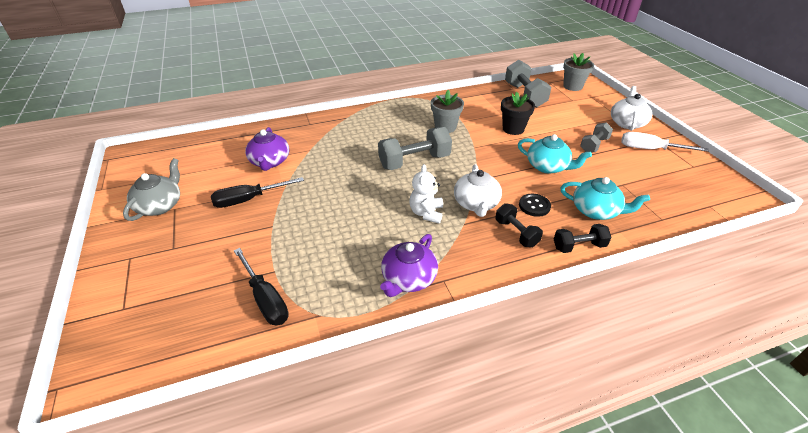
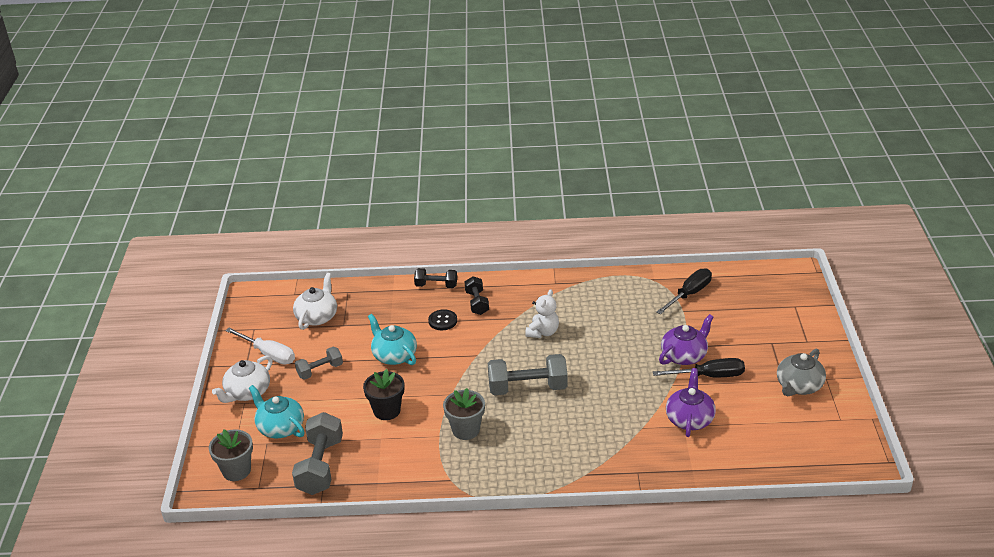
camera: 160 degrees left, 5 degrees down
black screwdriver [234,248,289,325] -> black screwdriver turned 60 degrees clockwise [656,268,712,315]
purple teapot [380,234,438,297] -> purple teapot moved to [659,314,714,365]
white teapot [454,164,502,217] -> white teapot moved to [293,273,337,330]
turquoise teapot [560,177,650,220] -> turquoise teapot moved to [249,385,305,438]

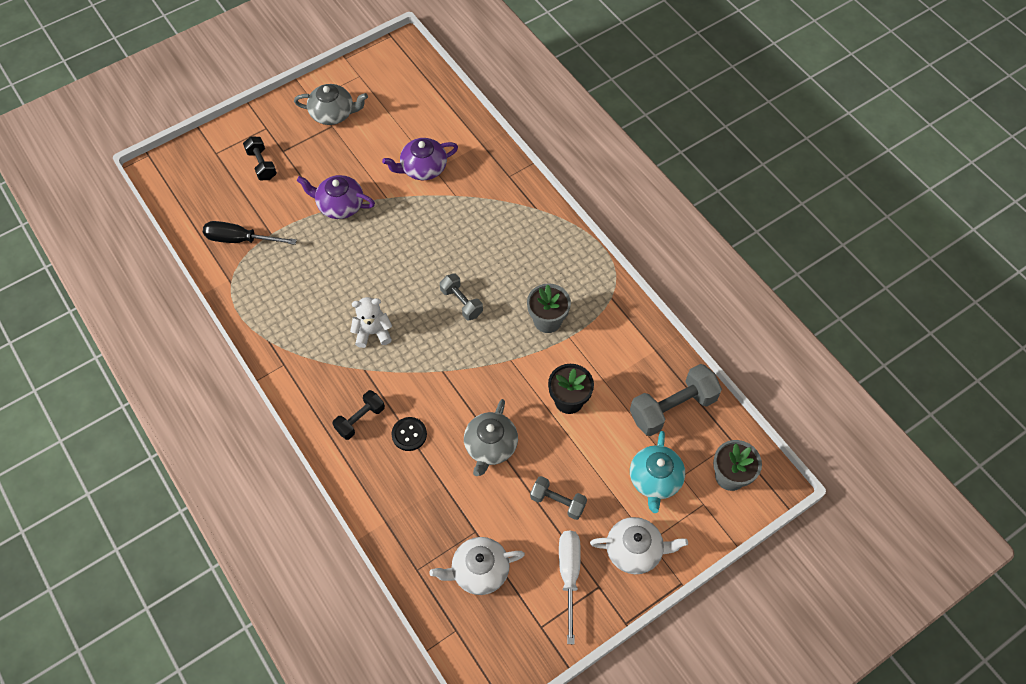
camera: 125 degrees left, 25 degrees up
turquoise teapot [368,314,417,365] -> grey teapot [464,399,518,476]
black dumbbell [414,268,457,288] -> black dumbbell moved to [243,136,277,180]
grey dumbbell [488,354,568,395] -> grey dumbbell [440,273,483,320], size x0.59
black screwdriver [653,358,745,377] -> none

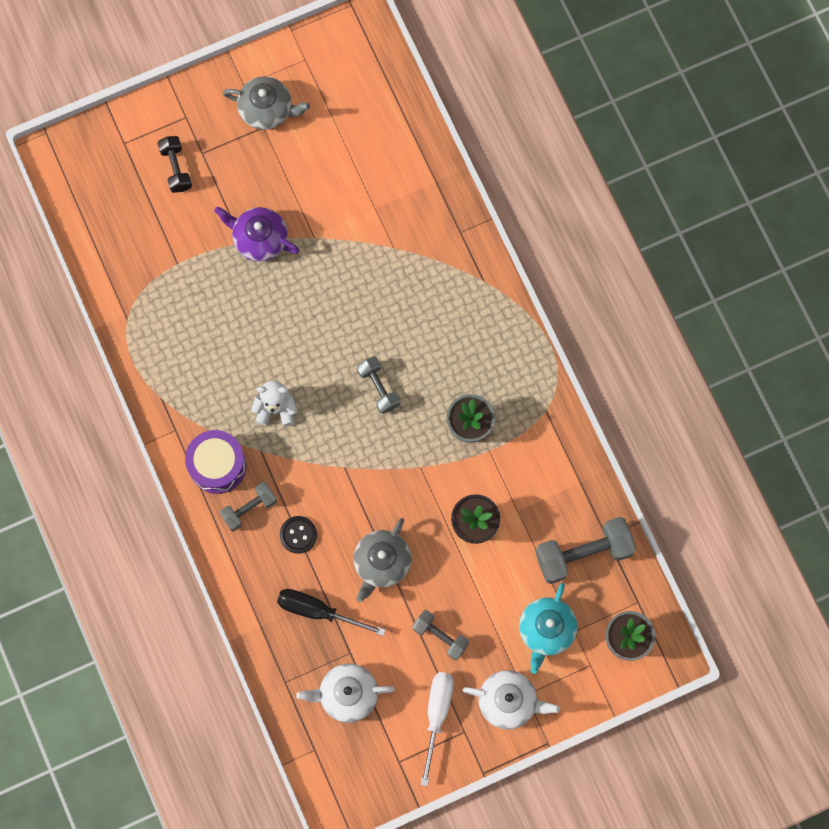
camera: 10 degrees right, 15 degrees up
black screwdriver [203,221,297,245] -> black screwdriver moved to [277,589,386,636]
black dumbbell [332,390,385,440] -> grey dumbbell [220,482,277,531]
purple teapot [382,138,458,180] -> none
none -> purple drum [185,430,247,494]

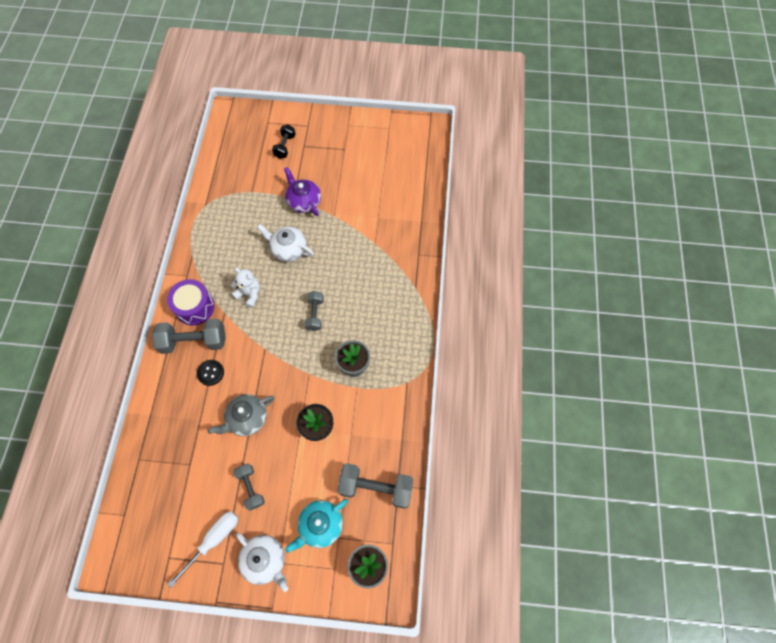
camera: 30 degrees right, 10 degrees down
grey dumbbell [220,482,277,531] -> grey dumbbell [152,319,226,354], size x1.68
grey teapot [222,76,310,130] -> none
black screwdriver [277,589,386,636] -> none
white teapot [296,664,395,723] -> white teapot moved to [257,224,314,262]

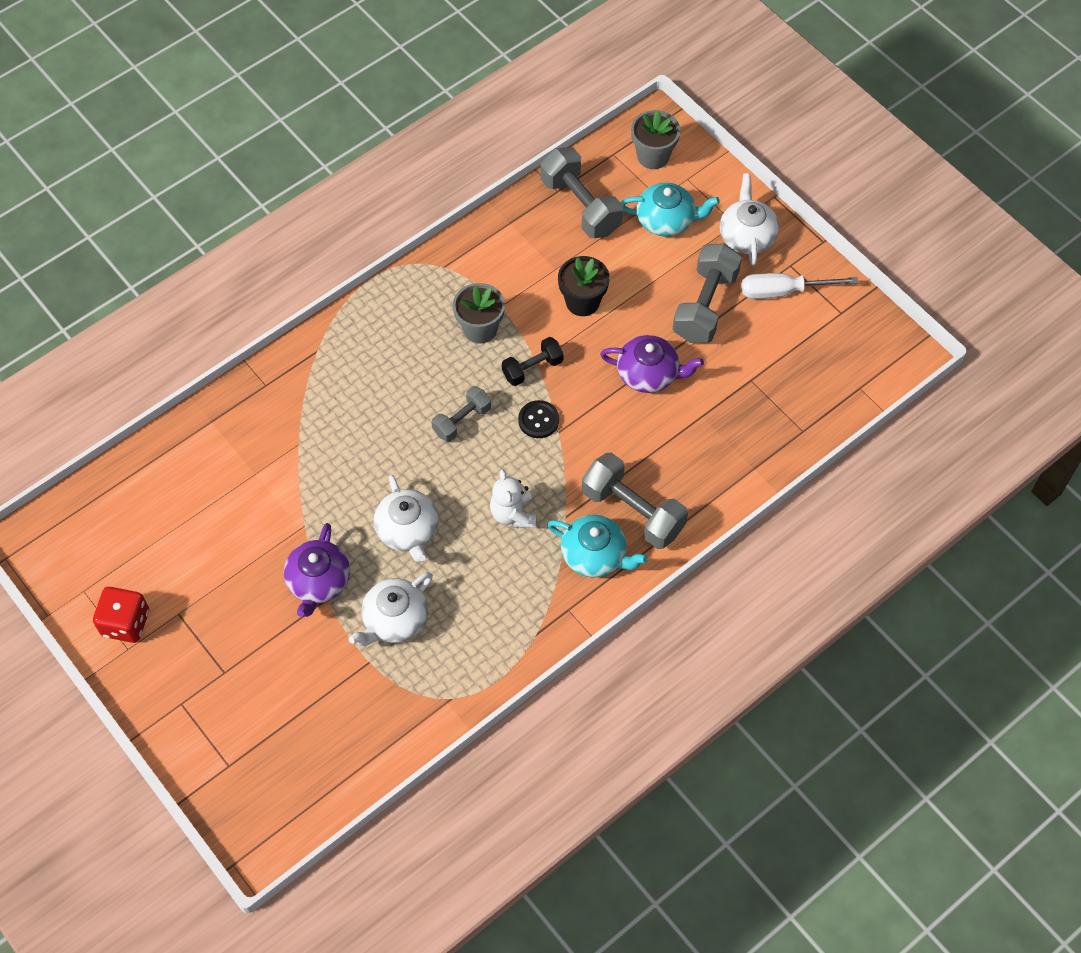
camera: 135 degrees left, 5 degrees down
purple drum [167,279,215,325] -> turquoise teapot [547,515,648,578]
black button [197,360,224,386] -> black button moved to [518,400,559,438]
grey teapot [208,394,274,436] -> purple teapot [600,335,704,393]
grey dumbbell [233,464,265,511] -> grey dumbbell [673,243,742,343], size x1.68
black dumbbell [272,124,295,159] -> black dumbbell moved to [502,337,564,386]
none -> red dice [93,587,149,643]
none -> white teapot [349,572,433,646]

